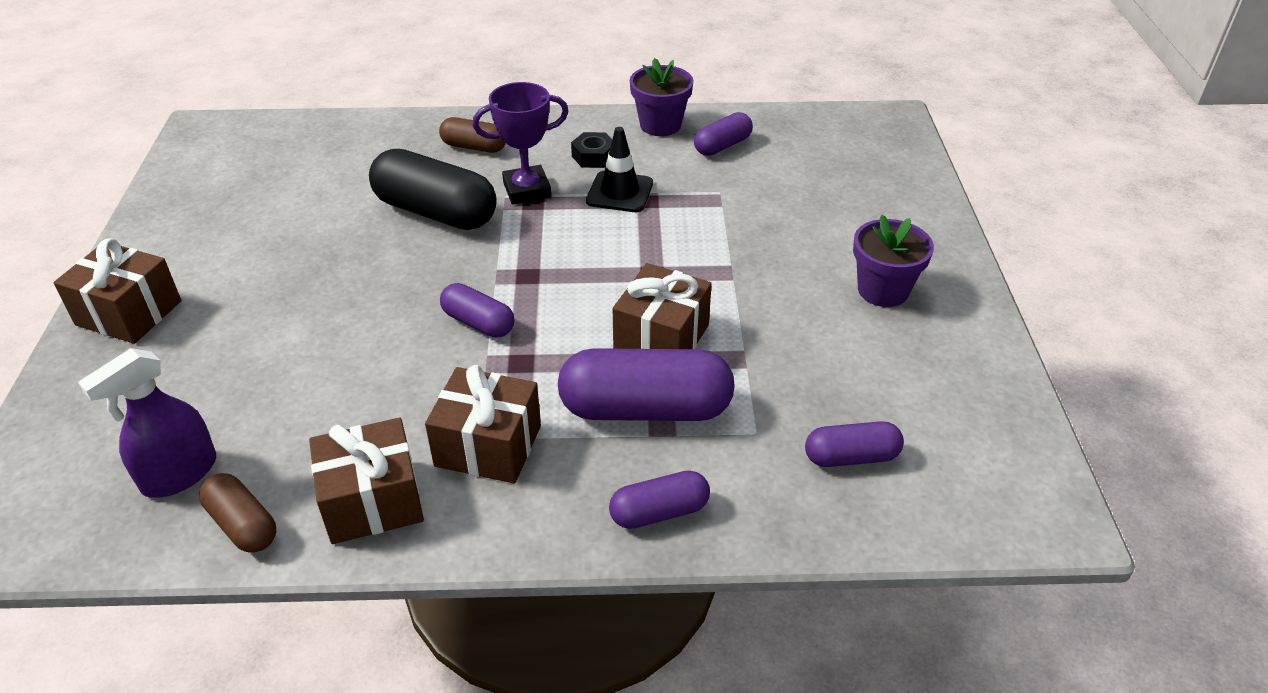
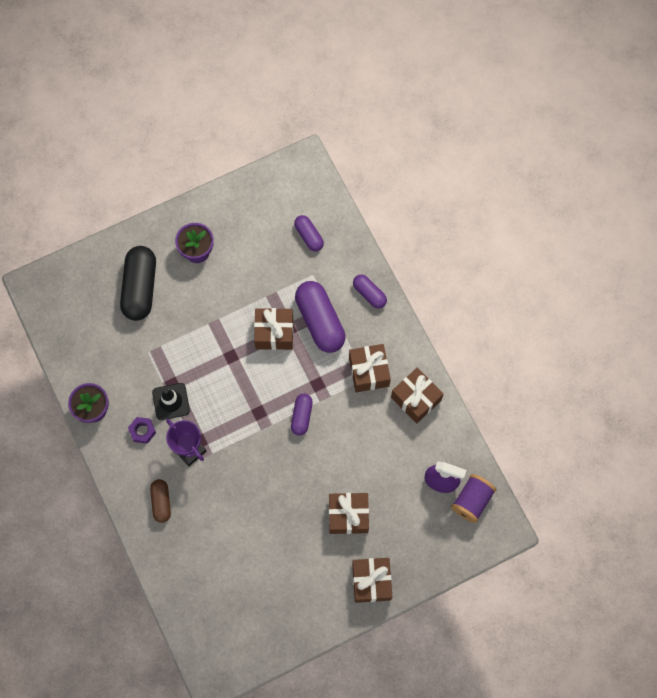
camera: 115 degrees left, 30 degrees up
brown capsule [199,473,276,553] -> none
black capsule [369,149,497,230] -> black capsule moved to [120,246,156,321]
black nut [571,132,612,168] -> purple nut [128,417,156,444]
purple capsule [694,112,753,156] -> none
none -> brown gift [329,493,369,534]
none -> purple spool [451,474,496,523]

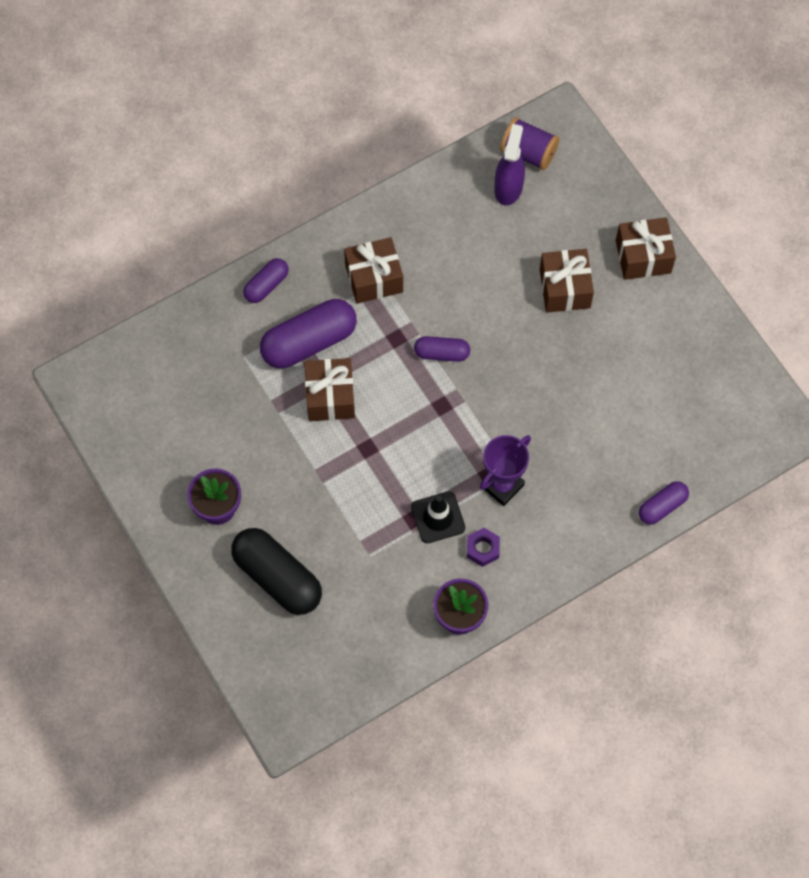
camera: 95 degrees left, 5 degrees down
black capsule [120,246,156,321] -> black capsule turned 45 degrees clockwise [231,528,322,615]
brown capsule [150,479,171,523] -> none
purple capsule [294,215,324,252] -> purple capsule moved to [639,481,689,525]
brown gift [391,367,444,424] -> none

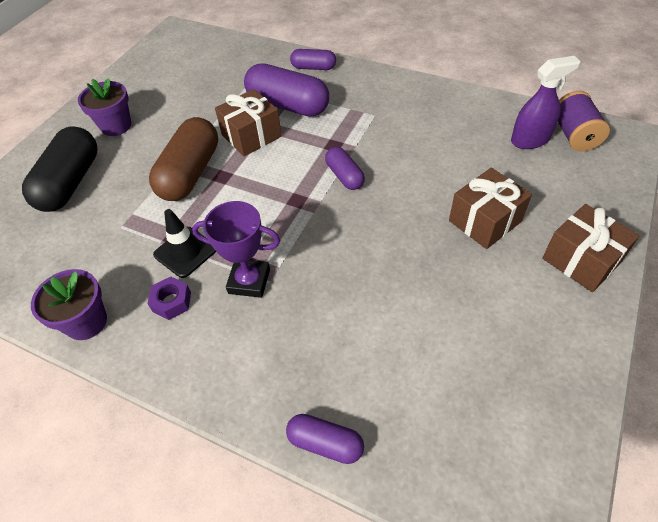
camera: 60 degrees right, 15 degrees down
brown gift [344,237,403,304] -> none
none -> brown capsule [149,117,218,201]

